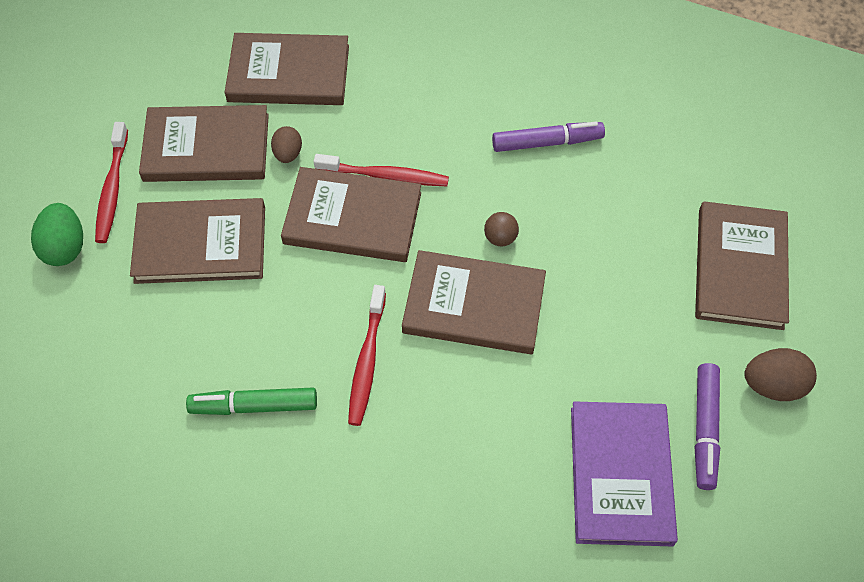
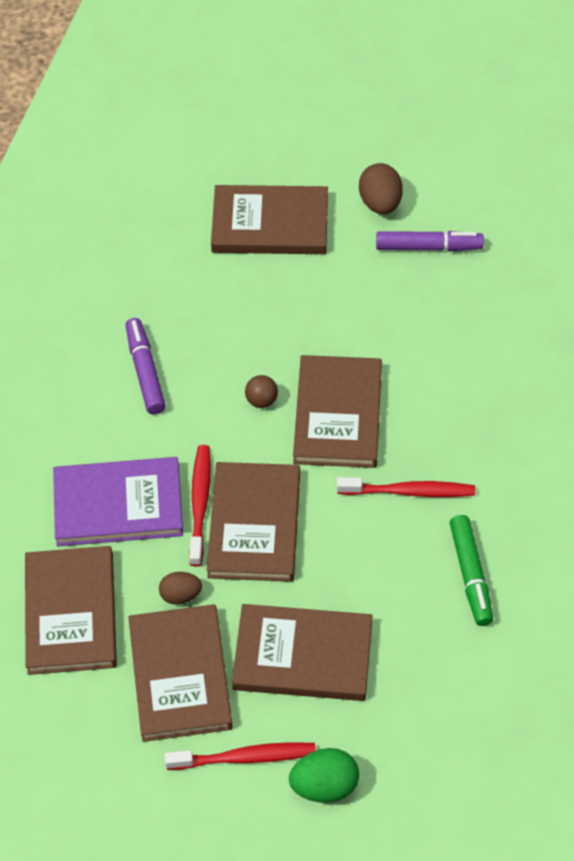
camera: 95 degrees left, 5 degrees down
brown book [130,198,265,284] -> brown book turned 75 degrees counterclockwise [232,604,372,701]
purple book [571,401,678,546] -> purple book moved to [53,457,183,546]

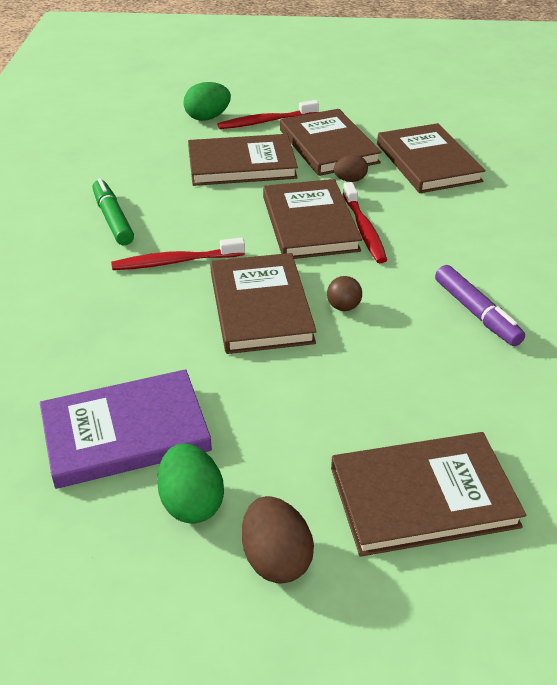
camera: 165 degrees right, 15 degrees down
purple book [53,457,183,546] -> purple book moved to [40,369,212,489]
purple marker [376,231,484,252] -> green egg [157,443,224,524]

